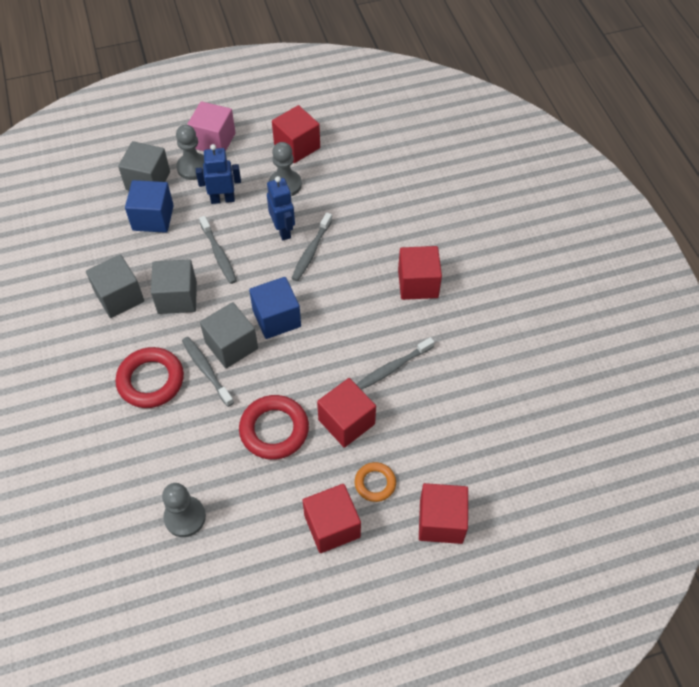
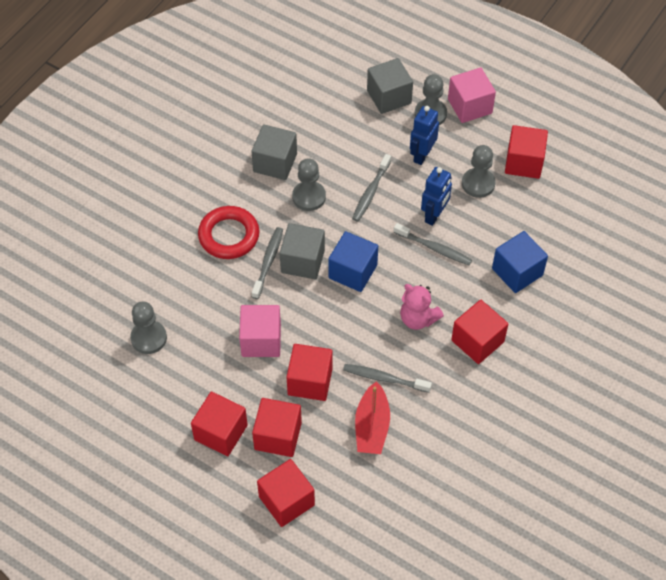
camera: 50 degrees right, 0 degrees up
blue cube [125,180,174,233] -> blue cube moved to [492,231,548,293]
grey cube [151,259,197,314] -> grey pawn [292,158,326,211]
blue robot [196,144,241,204] -> blue robot turned 105 degrees counterclockwise [410,106,439,165]
red ring [239,395,309,460] -> pink cube [239,305,281,357]
grey toothbrush [291,212,332,281] -> grey toothbrush turned 135 degrees counterclockwise [394,223,472,265]
orange ring [355,462,396,502] -> red cube [252,398,302,457]
none -> red boat [355,381,390,454]
none -> pink teddy bear [400,284,444,330]

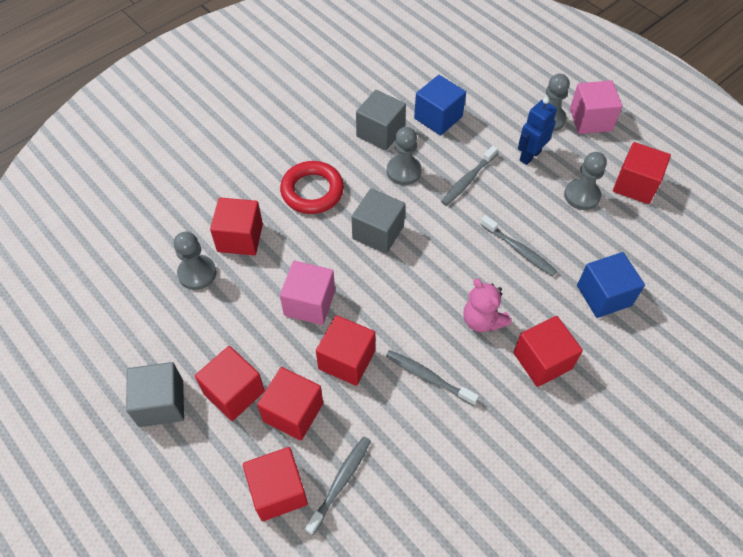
camera: 15 degrees right, 0 degrees up
grey toothbrush [252,227,283,299] -> grey toothbrush moved to [305,437,371,535]
blue cube [328,231,378,292] -> blue cube moved to [414,75,466,135]
red boat [355,381,390,454] -> none
grey cube [367,58,413,114] -> grey cube moved to [126,362,184,427]
blue robot [421,167,452,226] -> none
none -> red cube [210,198,263,255]

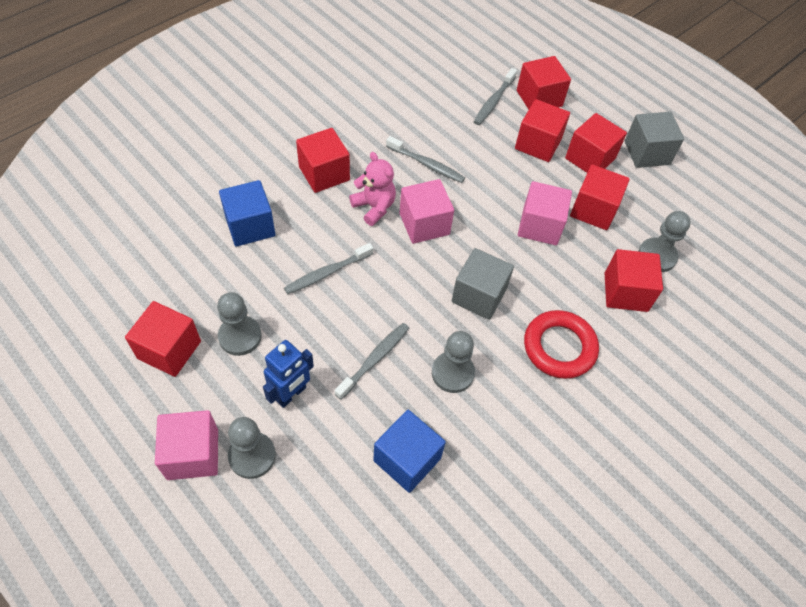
camera: 175 degrees right, 0 degrees up
red cube [316,315,376,386] -> red cube moved to [570,164,630,230]
grey cube [356,90,406,150] -> none
grey toothbrush [480,215,557,276] -> grey toothbrush turned 75 degrees counterclockwise [284,243,373,295]
none -> pink cube [400,179,454,244]

